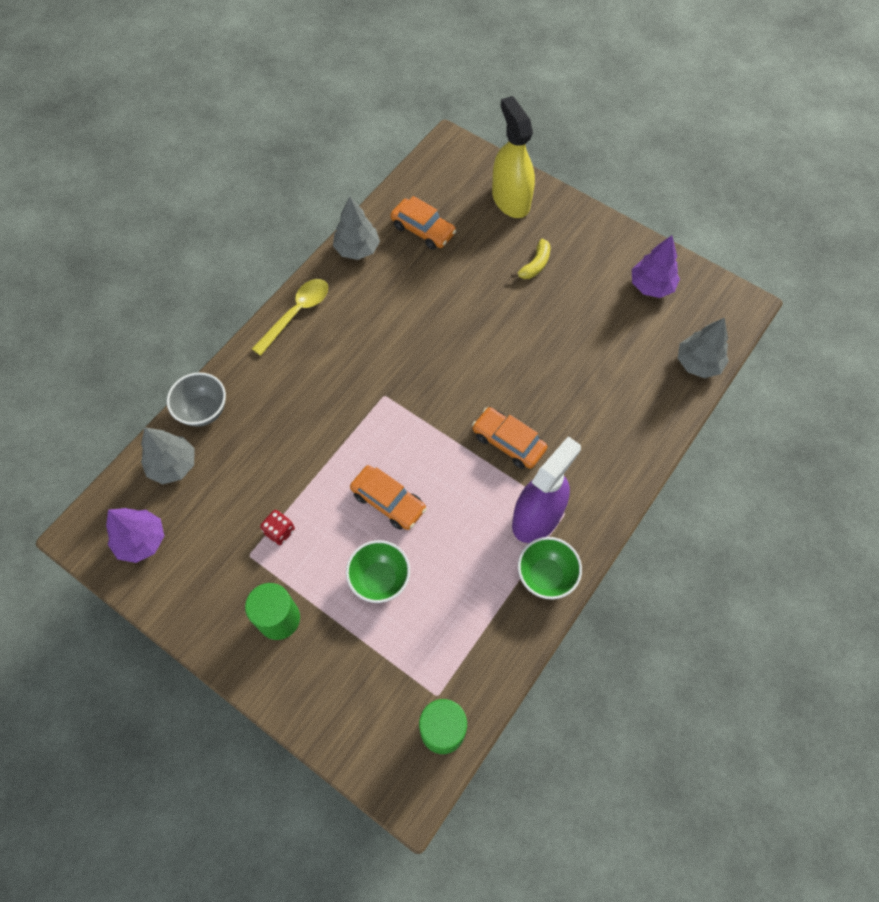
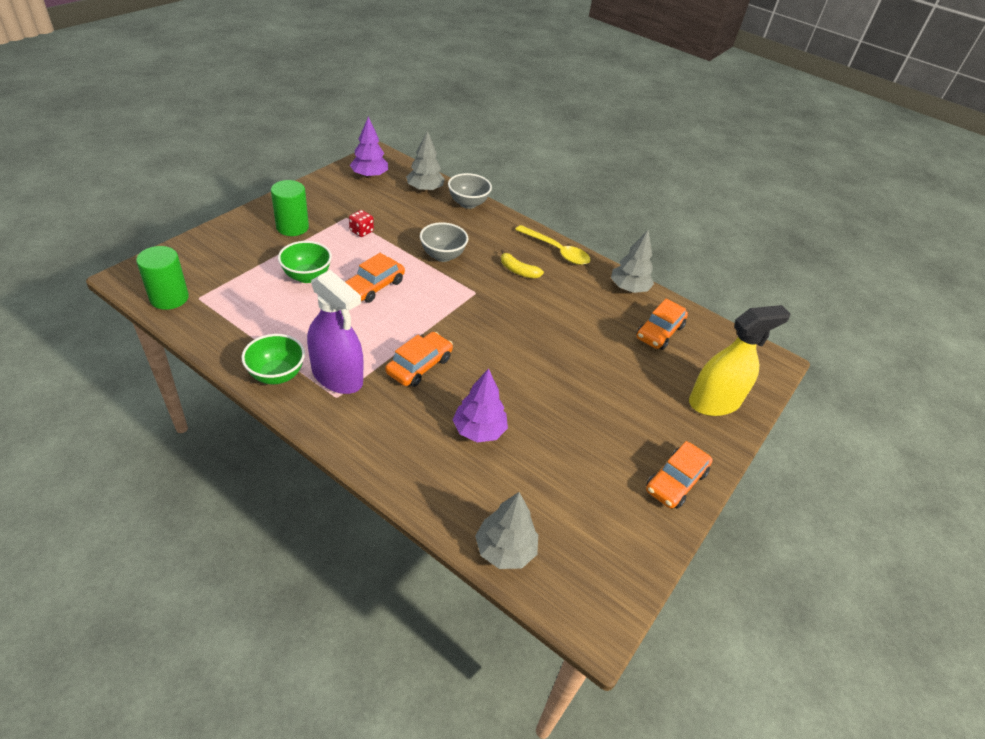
camera: 85 degrees right, 20 degrees down
yellow banana [511,239,550,279] -> yellow banana moved to [501,249,544,278]
purple tree [632,235,680,298] -> purple tree moved to [453,368,508,443]
none -> grey bowl [420,222,468,262]
none -> orange car [646,441,713,509]

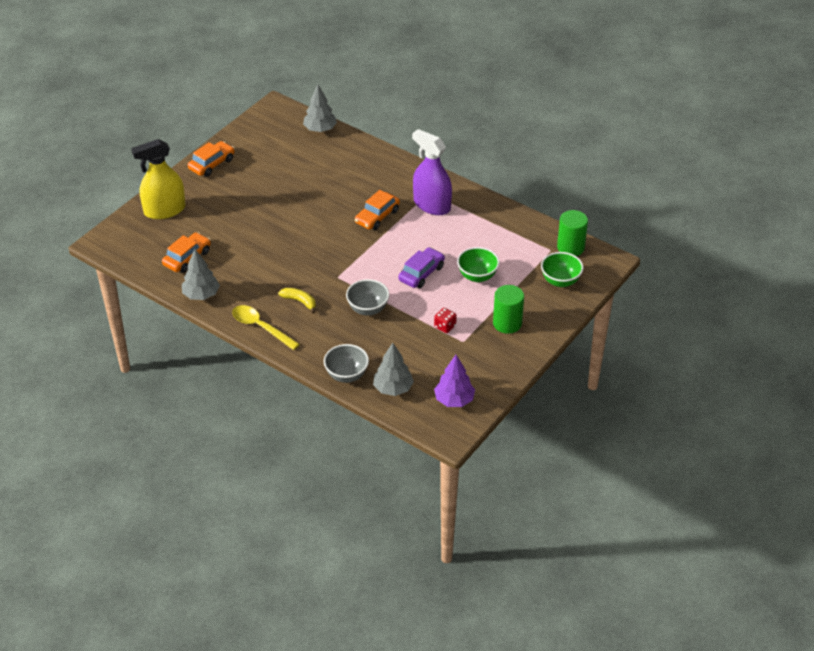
camera: 175 degrees left, 0 degrees up
green bowl [241,334,305,384] -> green bowl moved to [541,252,583,287]
orange car [345,253,405,303] -> purple car [398,247,445,288]
purple tree [453,368,508,443] -> none

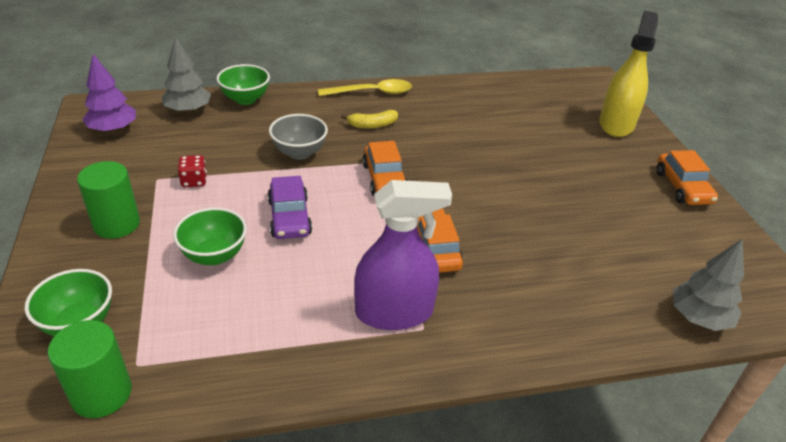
camera: 130 degrees right, 5 degrees down
orange car [162,232,211,273] -> orange car moved to [362,141,407,196]
grey tree [182,249,220,300] -> none
grey bowl [324,344,369,383] -> green bowl [216,64,270,105]

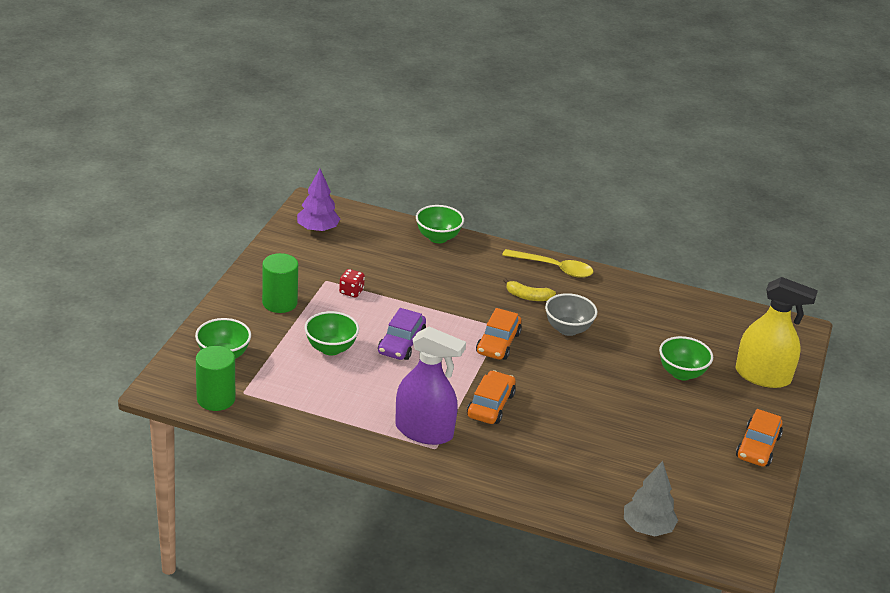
camera: 30 degrees right, 5 degrees down
grey tree [161,37,211,113] -> none
grey bowl [269,114,328,160] -> grey bowl moved to [545,293,597,336]
yellow spray bottle [599,11,658,137] -> yellow spray bottle turned 60 degrees clockwise [736,277,818,388]
none -> green bowl [659,336,713,380]

